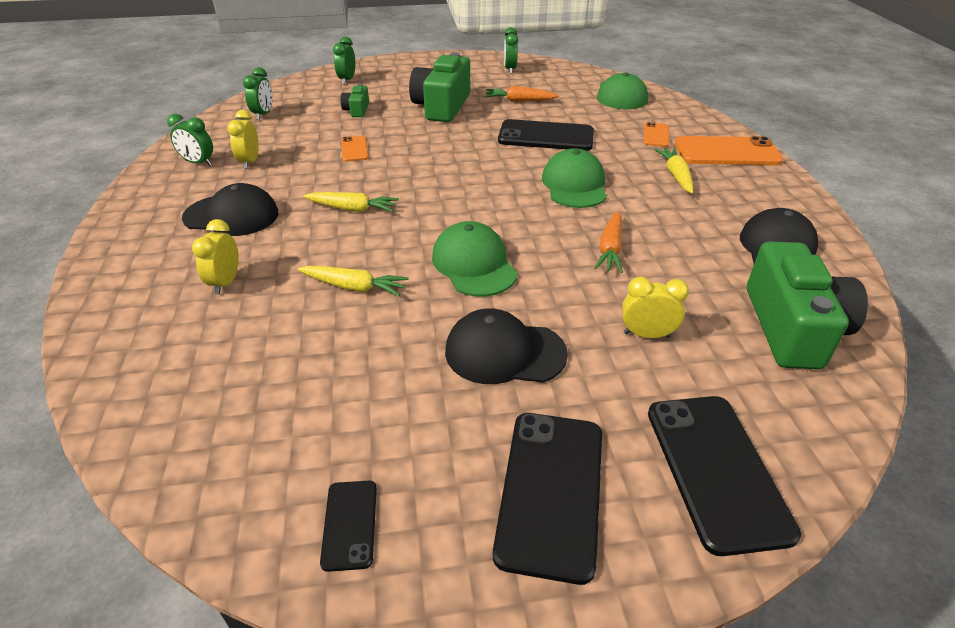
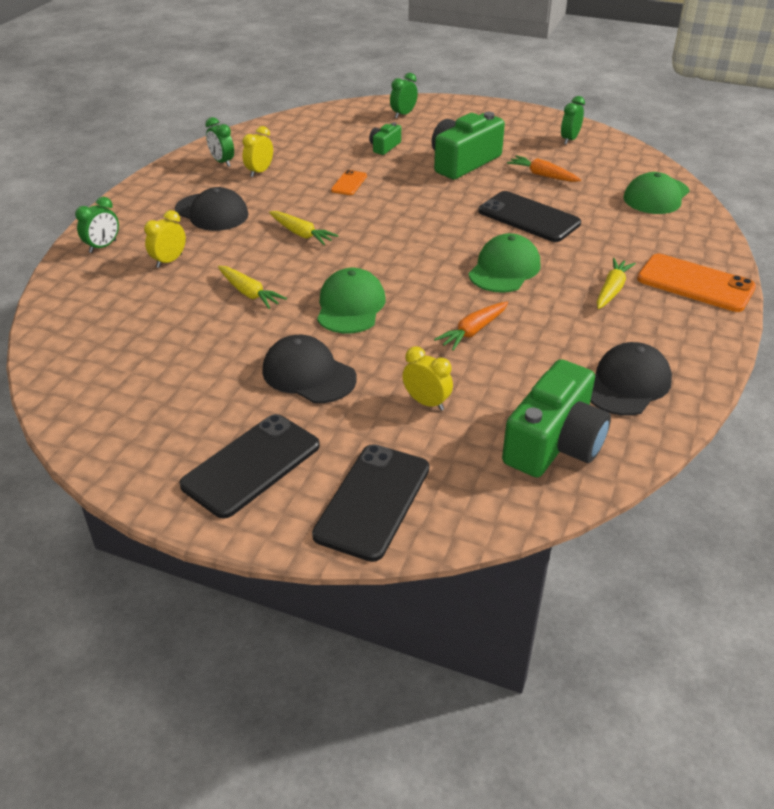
camera: 30 degrees right, 0 degrees up
green clock [243,67,272,120] -> green clock moved to [75,197,119,253]
black phone [320,480,377,572] -> none
orange phone [644,122,669,147] -> none

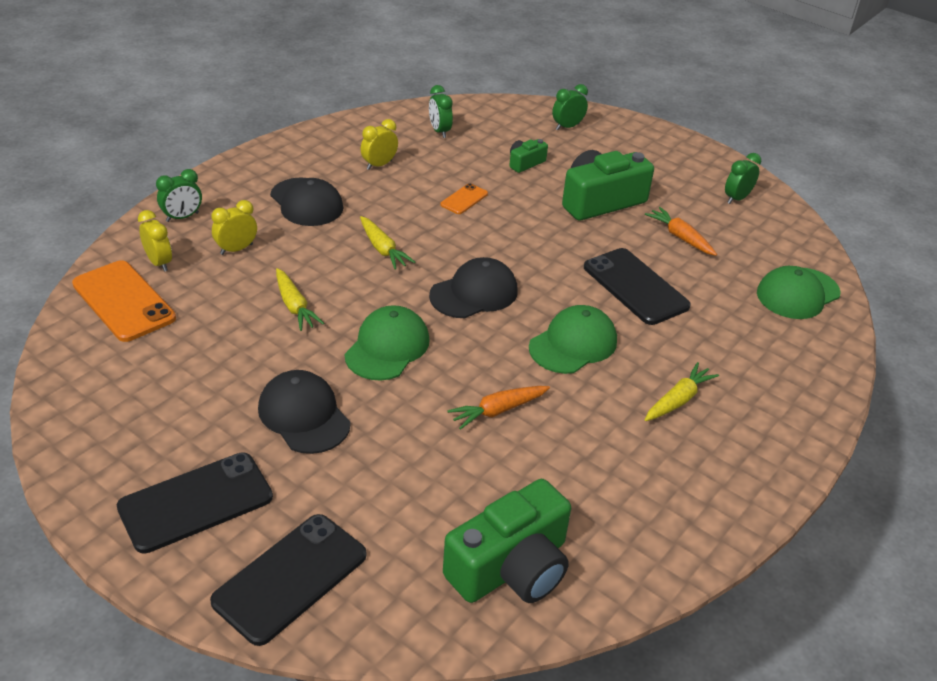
camera: 15 degrees right, 0 degrees up
green clock [205,117,234,167] -> green clock moved to [429,85,453,138]
yellow clock [402,346,453,411] -> yellow clock moved to [138,210,172,272]
black cap [590,342,672,416] -> black cap moved to [429,257,518,318]
orange phone [637,254,756,312] -> orange phone moved to [72,260,176,342]

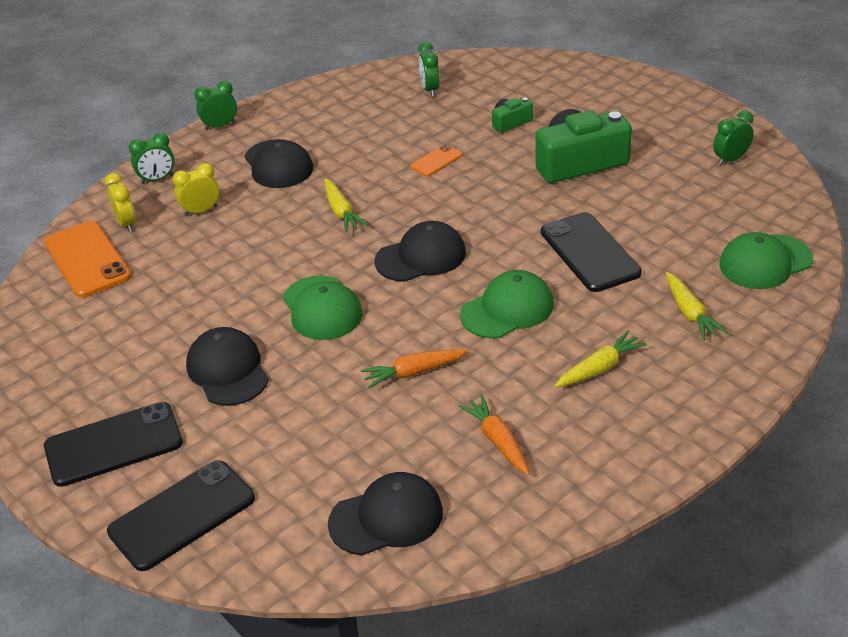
camera: 15 degrees right, 0 degrees up
yellow carrot [276,268,324,331] -> yellow carrot moved to [666,272,728,340]
green cap [345,305,430,380] -> green cap turned 120 degrees clockwise [283,275,362,340]
yellow clock [360,119,398,170] -> none
green camera [443,479,571,603] -> black cap [328,472,443,556]
green clock [552,84,588,130] -> green clock moved to [195,81,237,130]
orange carrot [645,207,717,256] -> orange carrot moved to [458,395,530,475]

